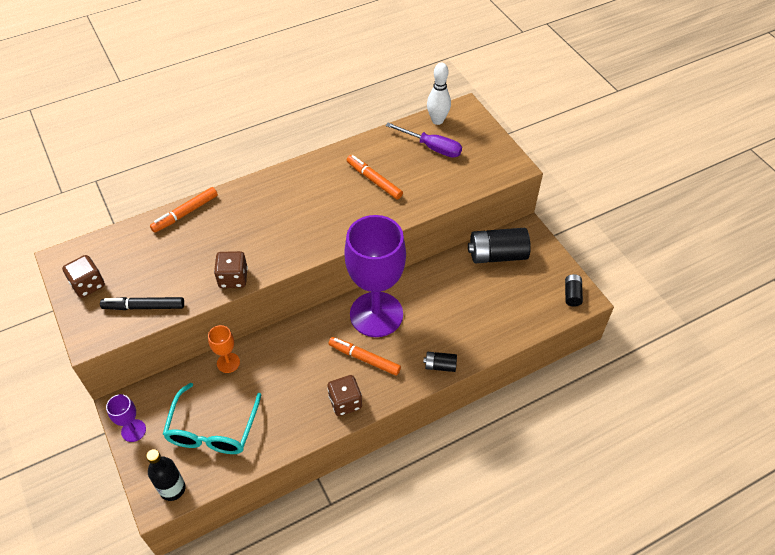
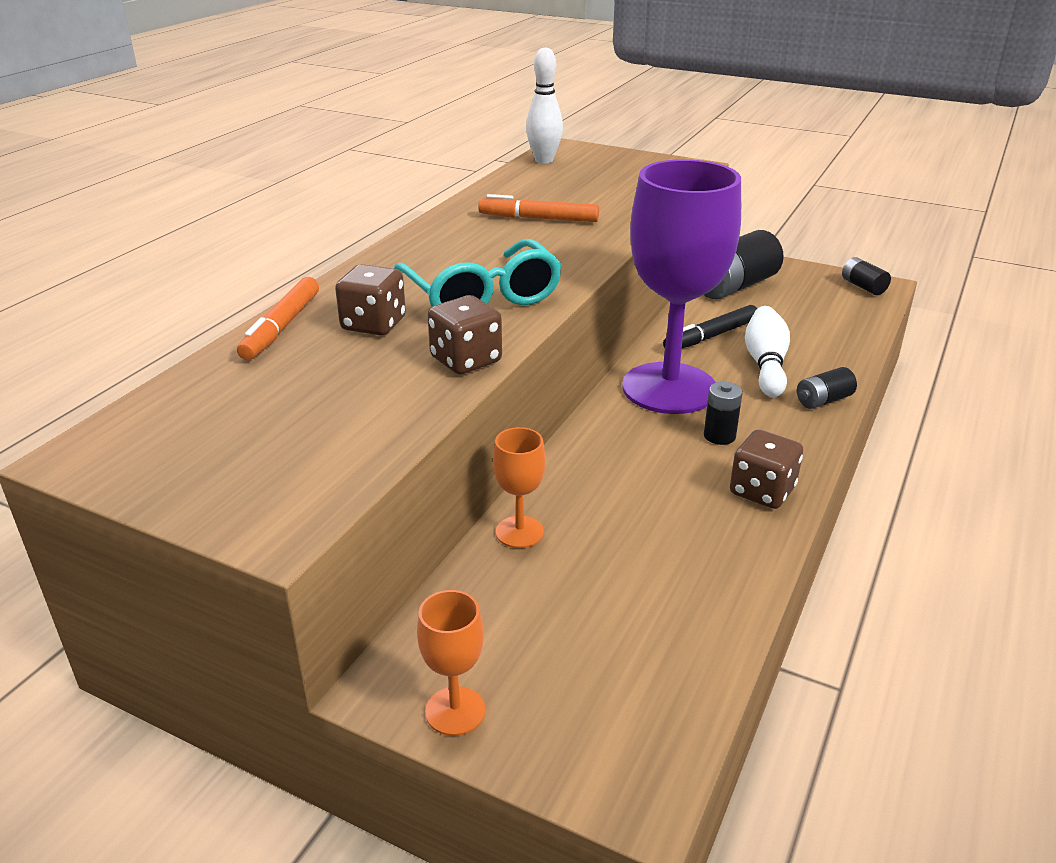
camera: 35 degrees left, 20 degrees down
brown dice [62,255,105,298] -> brown dice moved to [335,264,406,336]
black marker [100,297,184,310] -> black marker moved to [663,305,757,348]
purple goblet [106,394,146,442] -> orange goblet [417,590,485,736]
black bottle [146,449,185,501] -> none
turquoise glasses [163,383,261,454] -> turquoise glasses moved to [394,239,562,307]
orange marker [329,337,401,376] -> black battery [704,382,743,445]
purple screwdriver [385,123,462,157] -> none
none -> white bowling pin [745,306,790,397]

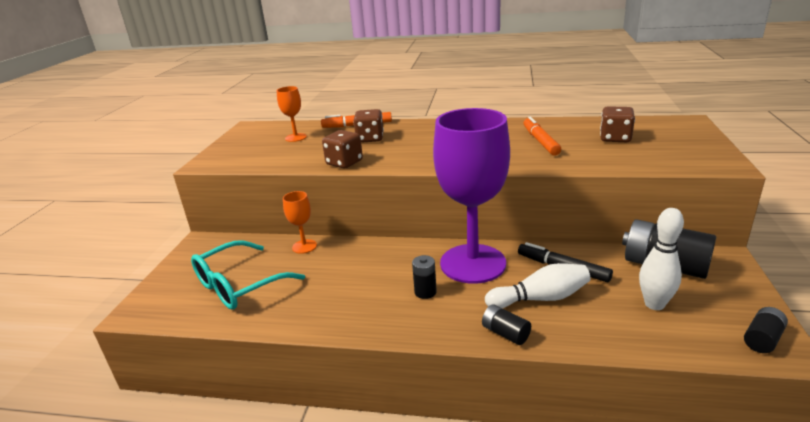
camera: 75 degrees right, 5 degrees down
turquoise glasses [394,239,562,307] -> turquoise glasses moved to [191,241,305,310]
orange goblet [417,590,485,736] -> orange goblet moved to [276,86,307,142]
white bowling pin [526,47,563,164] -> white bowling pin moved to [639,208,684,310]
brown dice [730,429,803,509] -> brown dice moved to [600,106,635,142]

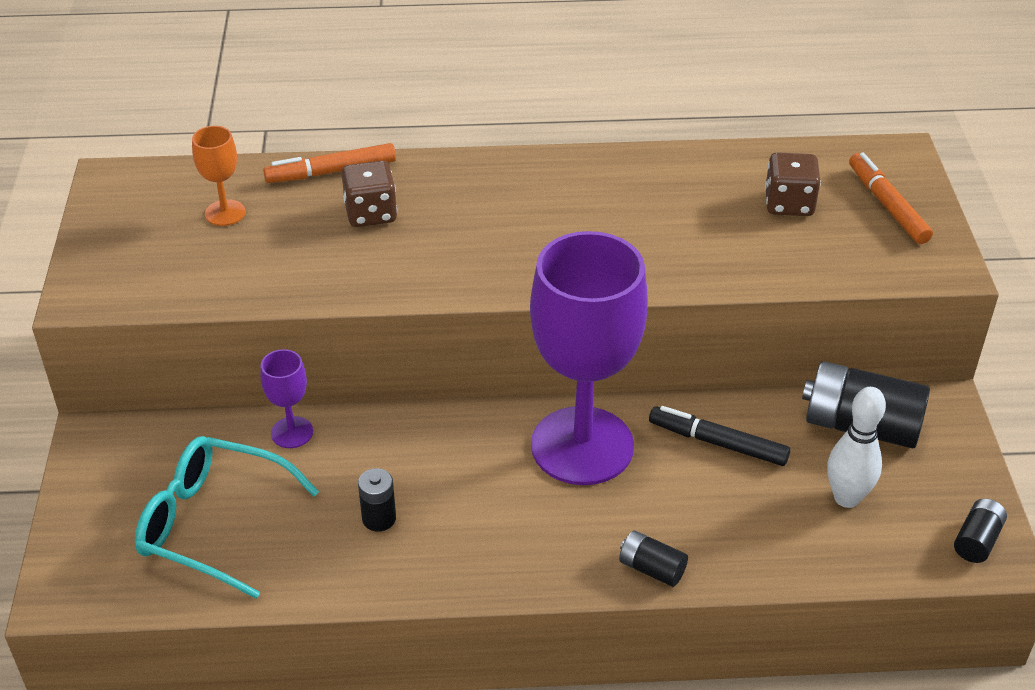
camera: 15 degrees left, 15 degrees up
turquoise glasses [191,241,305,310] -> turquoise glasses turned 75 degrees clockwise [135,436,319,599]
orange goblet [283,191,317,254] -> purple goblet [260,349,313,448]
brown dice [322,130,363,169] -> none
black battery [412,255,437,299] -> black battery moved to [358,468,396,532]
white bowling pin [485,263,590,308] -> none
orange marker [523,116,561,156] -> orange marker moved to [849,153,933,244]

